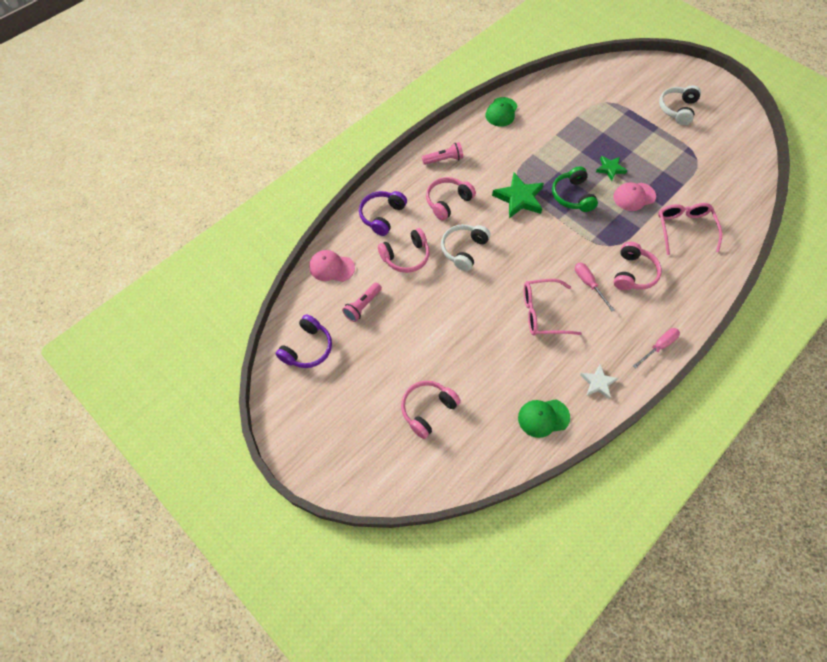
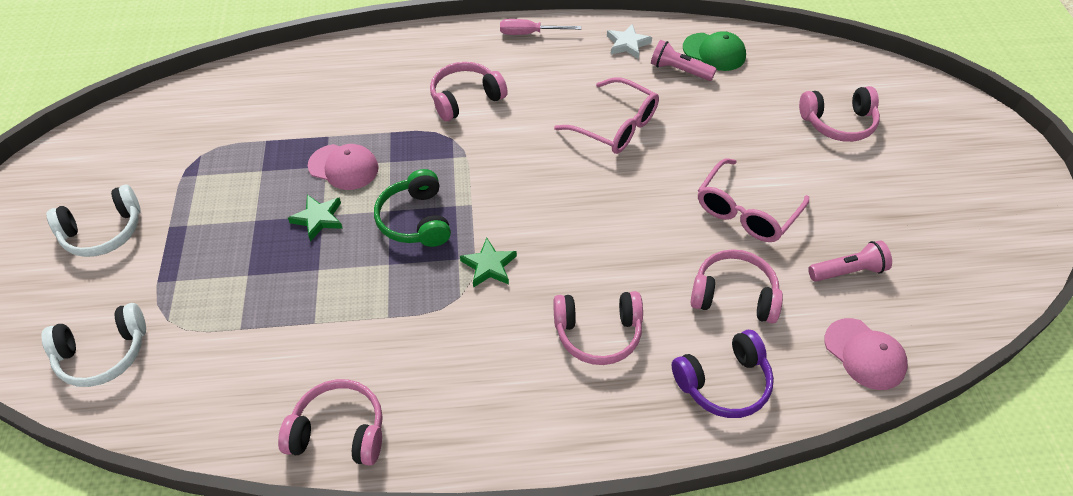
camera: 140 degrees left, 10 degrees down
purple headphones [276,314,332,368] -> none
pink flashlight [422,142,463,165] -> pink flashlight moved to [651,40,716,81]
white headphones [441,224,491,271] -> white headphones moved to [41,303,146,387]
green cap [485,97,518,127] -> pink headphones [278,379,383,466]
green star [492,173,544,218] -> green star [460,238,517,288], size x0.59
green headphones [552,167,598,212] -> green headphones turned 135 degrees clockwise [374,169,451,247]
pink screwdriver [575,263,615,311] -> none
pink glasses [658,203,722,255] -> pink glasses moved to [698,158,809,242]

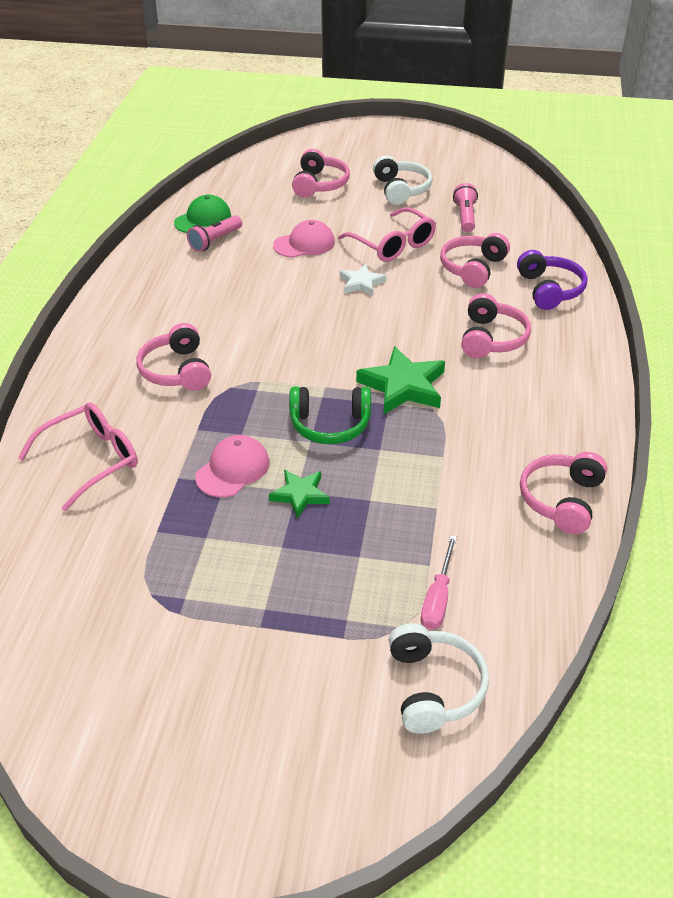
camera: 75 degrees left, 10 degrees down
white headphones [46,185,141,257] -> white headphones moved to [373,156,433,205]
green star [460,238,517,288] -> green star [356,346,445,414], size x1.68
pink screwdriver [500,19,581,35] -> pink screwdriver moved to [421,535,457,630]
pink glasses [554,77,659,154] -> pink glasses moved to [18,402,138,511]
white star [607,24,652,59] -> white star moved to [340,264,387,296]
pink cap [824,318,908,390] -> pink cap moved to [273,220,335,258]

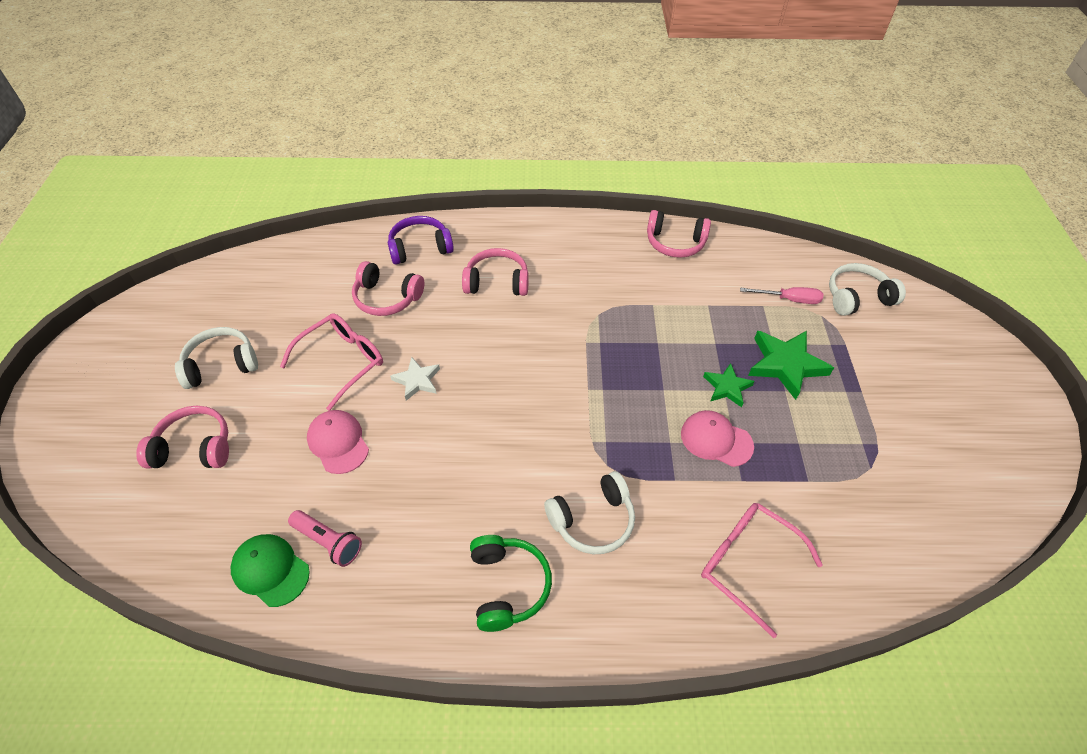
camera: 100 degrees left, 10 degrees up
pink headphones [136,323,211,391] -> white headphones [544,471,635,554]
green headphones [289,387,371,444] -> green headphones moved to [470,535,552,632]
green star [356,346,445,414] -> green star moved to [748,331,834,400]
pink flashlight [453,183,478,232] -> none

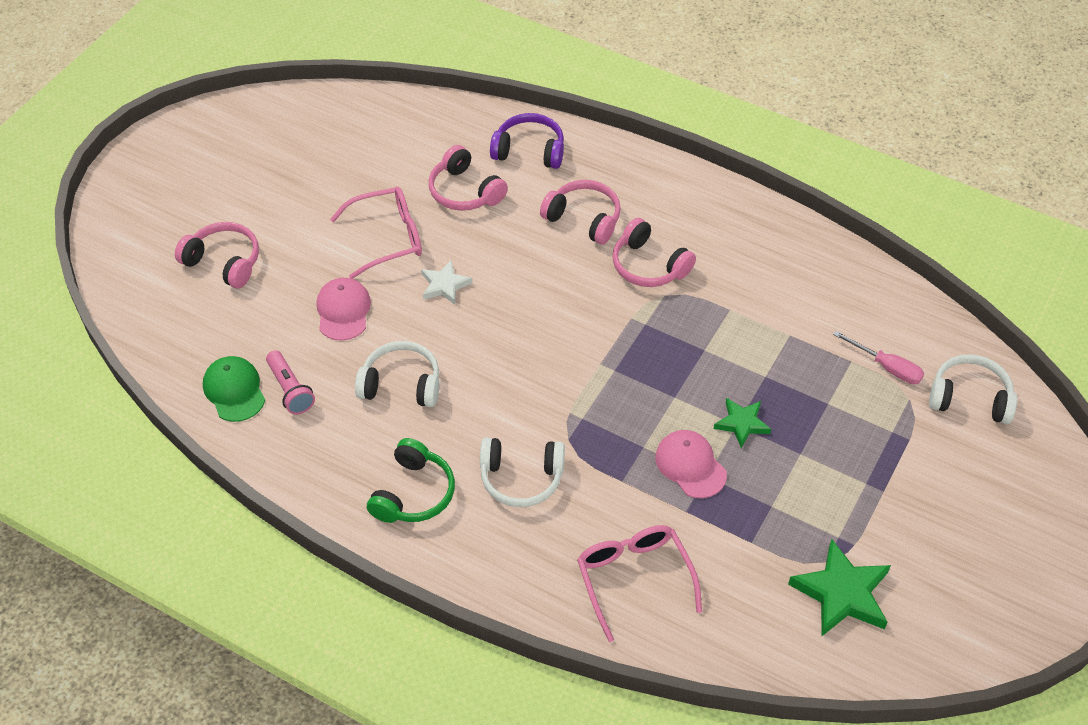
camera: 30 degrees right, 0 degrees up
white headphones [175,327,258,389] -> white headphones moved to [355,341,439,407]
pink headphones [647,210,711,258] -> pink headphones moved to [613,218,696,287]
green star [748,331,834,400] -> green star moved to [788,539,891,637]

